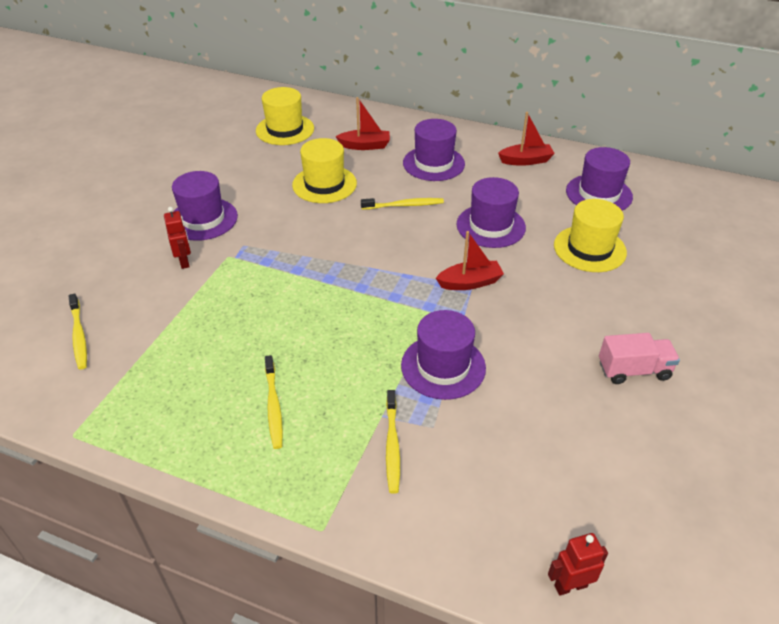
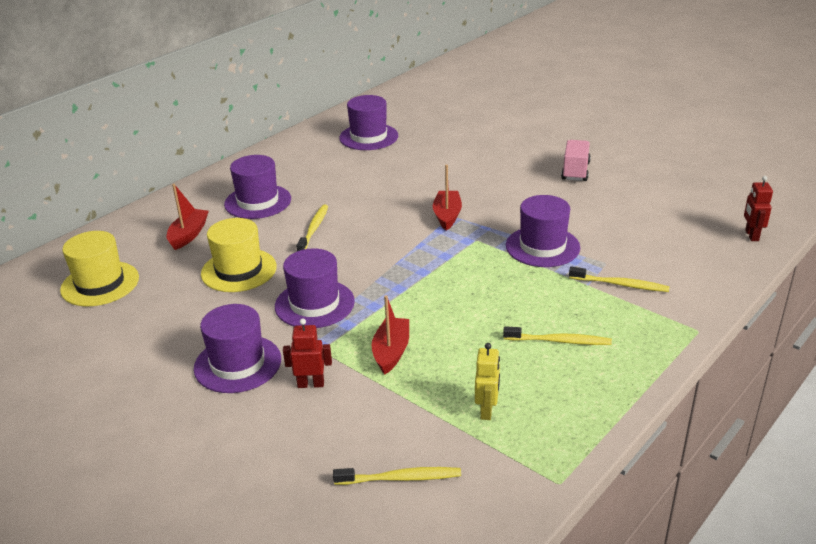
camera: 70 degrees left, 10 degrees down
purple hat [456,177,526,248] -> purple hat moved to [275,248,355,328]
red boat [498,112,555,166] -> red boat moved to [371,295,409,375]
yellow hat [554,199,627,272] -> none
none -> yellow robot [475,343,500,420]

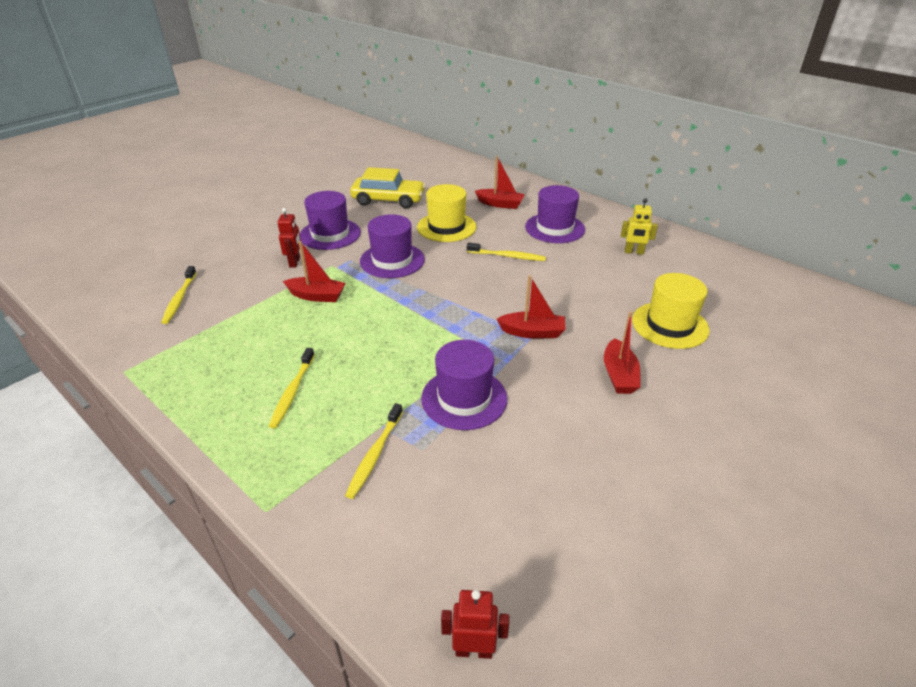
camera: 90 degrees right, 5 degrees up
yellow hat [60,231,139,306] -> yellow hat moved to [632,273,710,349]
purple hat [339,95,398,150] -> none
yellow robot [475,343,500,420] -> yellow robot moved to [621,198,658,255]
pink truck [561,140,591,181] -> none
none -> yellow car [350,167,426,208]
none -> red boat [604,311,641,394]

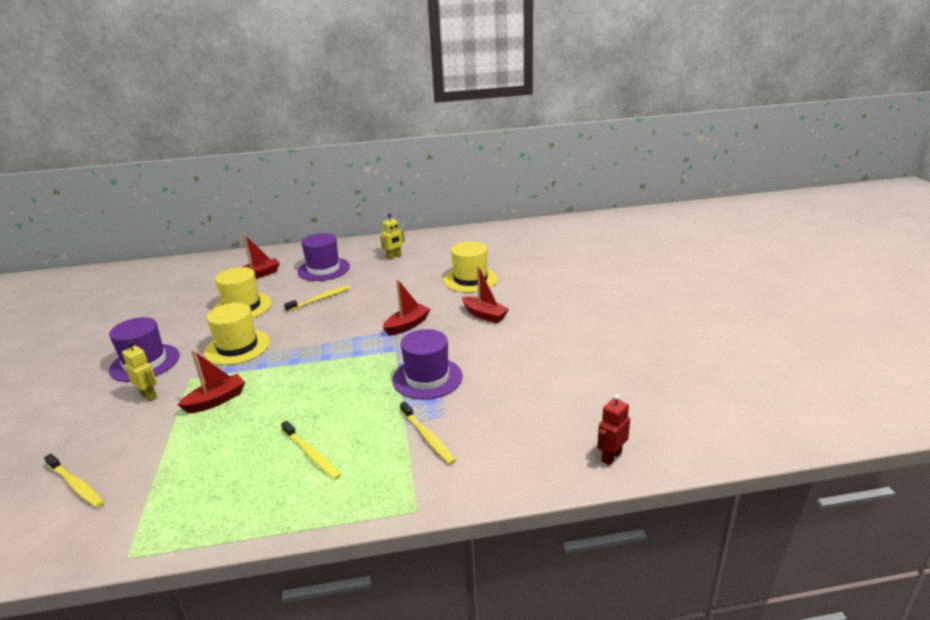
camera: 50 degrees left, 10 degrees down
red robot [277,208,301,267] -> yellow robot [122,341,157,401]
yellow car [350,167,426,208] -> none
purple hat [360,214,425,278] -> yellow hat [204,303,270,365]

